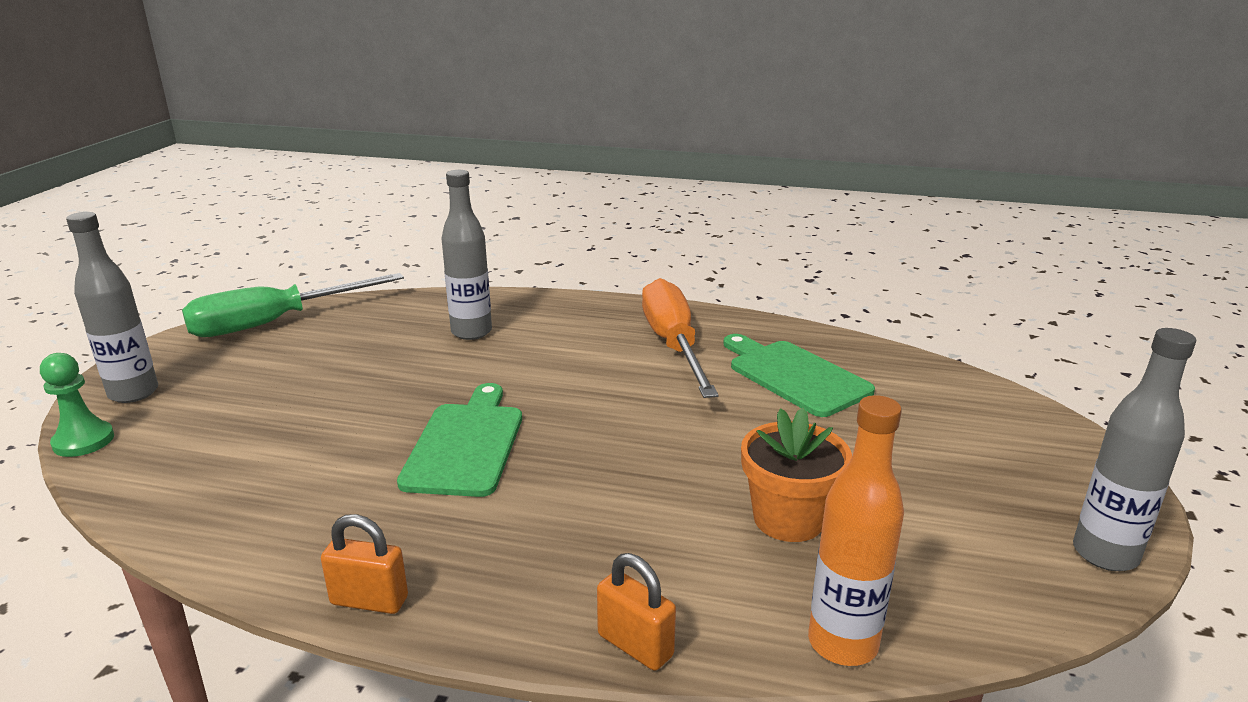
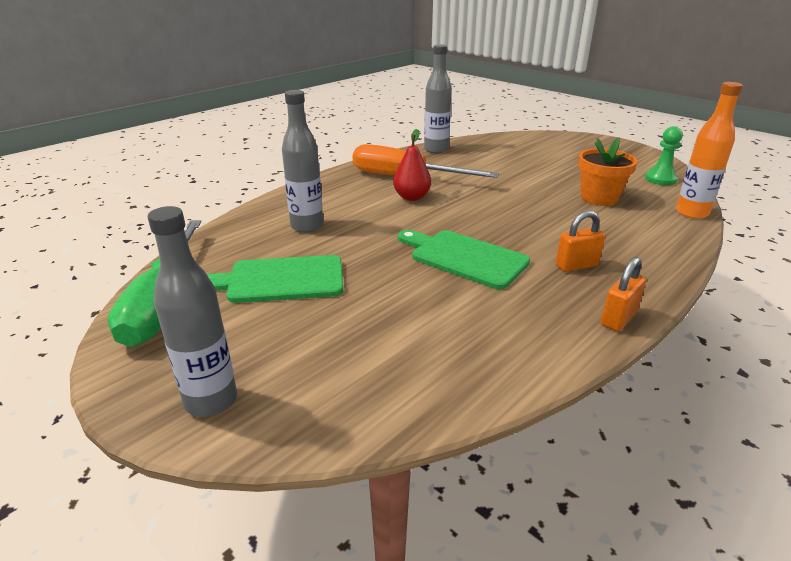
camera: 60 degrees left, 5 degrees up
green pawn [40,353,114,457] -> green pawn moved to [645,126,683,185]
orange padlock [597,553,676,671] -> orange padlock moved to [556,211,605,272]
green cutting board [723,334,875,417] -> green cutting board moved to [207,255,343,303]
grey bottle [1073,328,1196,571] -> grey bottle moved to [424,44,452,154]
none -> red pear [393,129,431,201]

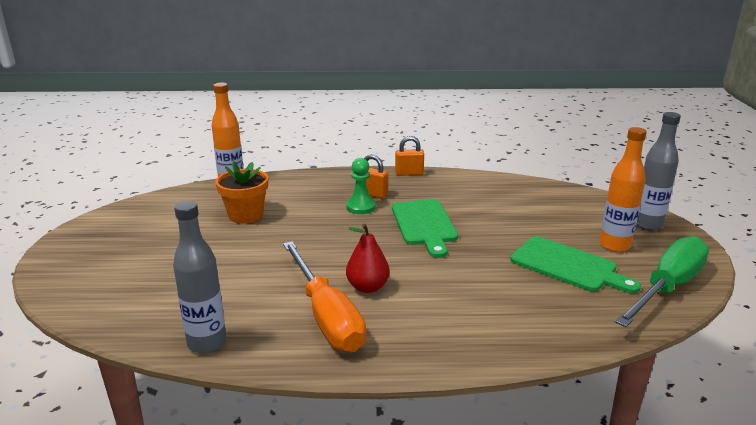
camera: 135 degrees left, 5 degrees down
grey bottle [282,90,323,233] -> none
green pawn [645,126,683,185] -> green pawn moved to [346,158,376,214]
none -> orange bottle [599,127,647,252]

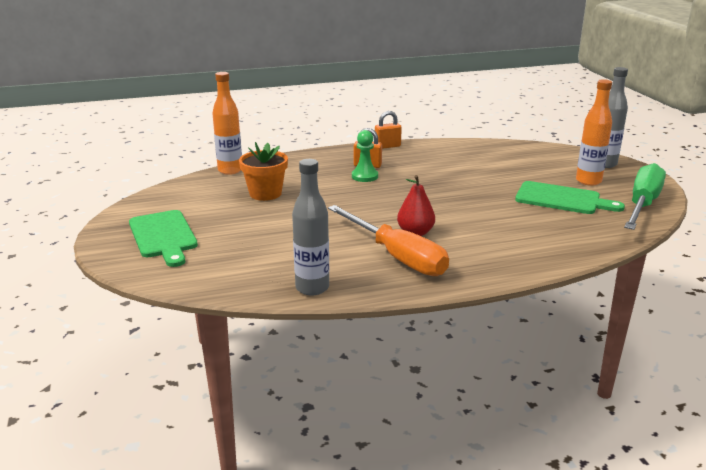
camera: 15 degrees left, 0 degrees up
green cutting board [392,199,458,258] -> green cutting board moved to [129,210,198,267]

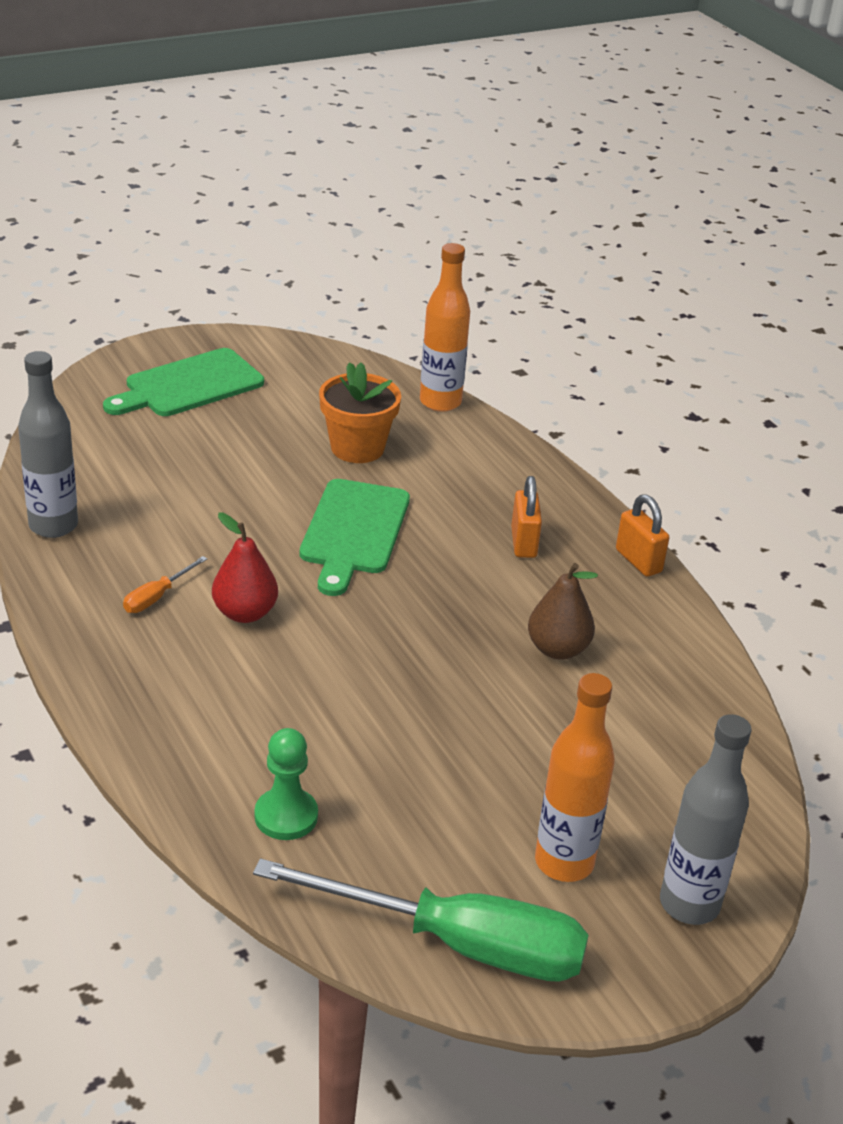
camera: 75 degrees right, 10 degrees up
orange screwdriver [328,205,449,276] -> orange screwdriver [123,556,207,613], size x0.40
green pawn [352,130,378,182] -> green pawn moved to [255,728,318,840]
green cutting board [515,181,625,214] -> green cutting board moved to [299,479,410,596]
none -> brown pear [528,563,598,660]

